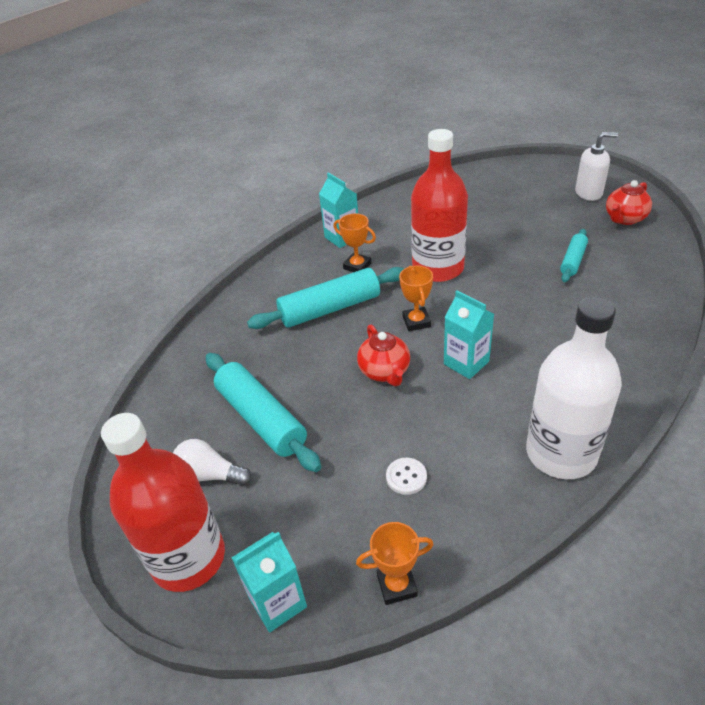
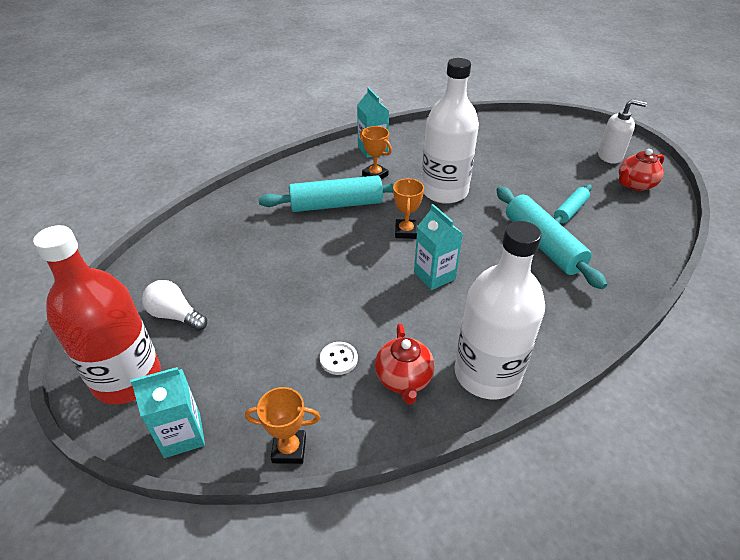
camera: 10 degrees right, 0 degrees up
turquoise rolling pin [206,353,321,472] -> turquoise rolling pin moved to [496,187,607,289]
red teapot [357,325,410,386] -> red teapot moved to [375,323,435,404]
red bottle [411,129,468,282] -> white bottle [422,58,479,204]

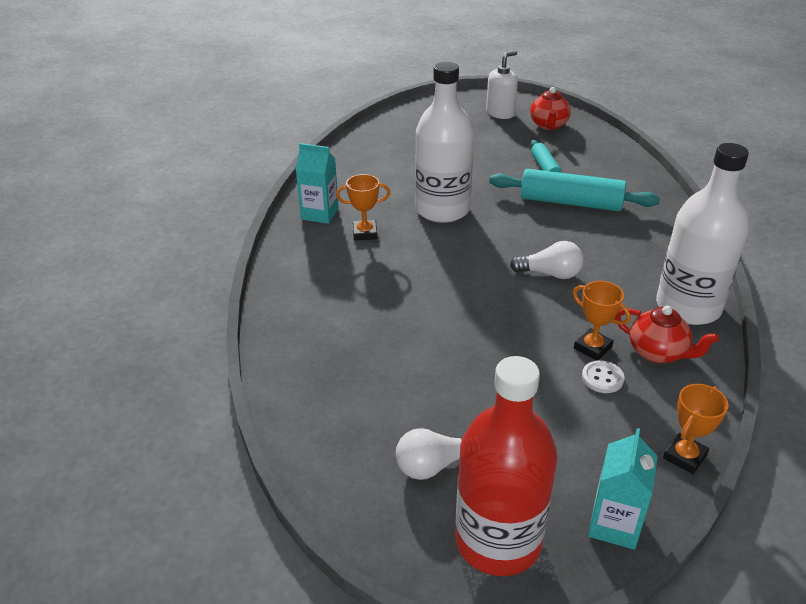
camera: 50 degrees left, 5 degrees down
turquoise rolling pin [258,175,395,212] -> none
orange trophy [393,178,424,239] -> orange trophy moved to [573,281,631,361]
turquoise carton [414,204,463,290] -> white light bulb [510,241,584,279]

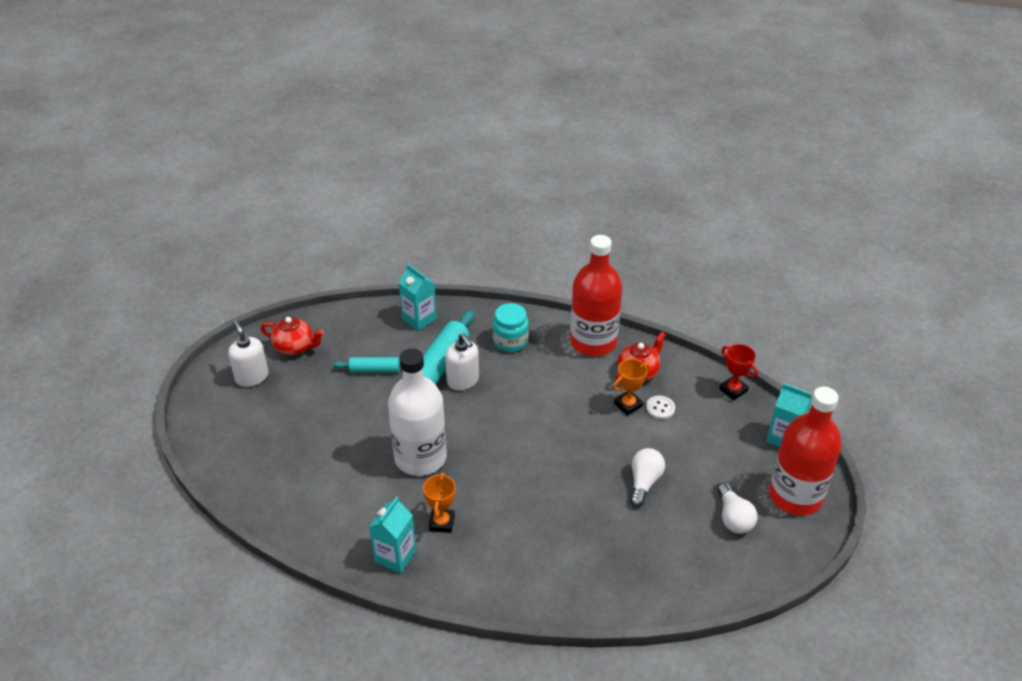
camera: 80 degrees left, 5 degrees up
white light bulb [510,241,584,279] -> white light bulb moved to [630,448,665,507]
white bottle [656,143,749,325] -> red bottle [570,235,622,356]
orange trophy [663,384,729,474] -> red trophy [719,344,758,400]
none -> turquoise carton [399,264,437,331]
none -> white soap dispenser [445,333,479,391]
none -> turquoise jar [493,303,529,352]

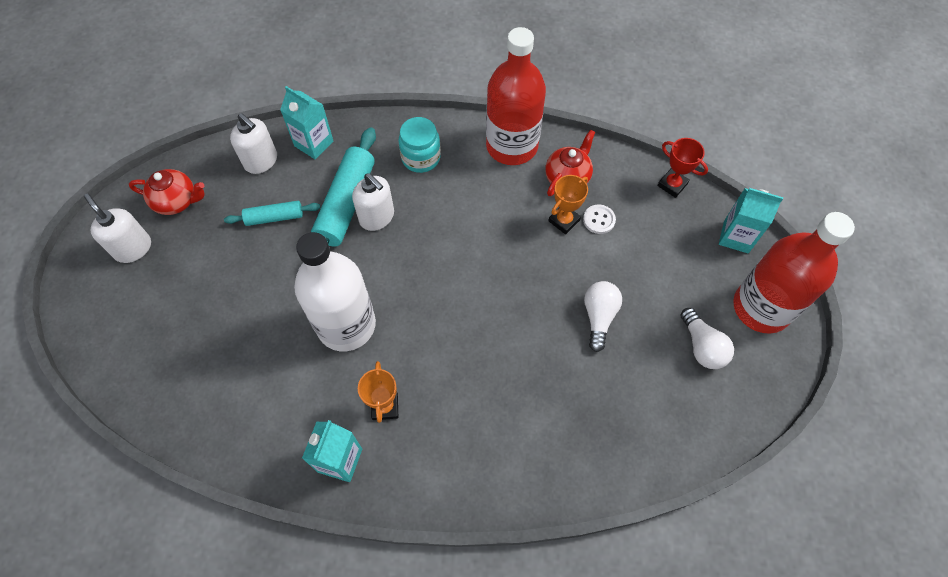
camera: 10 degrees left, 20 degrees up
none -> white soap dispenser [230,113,277,174]

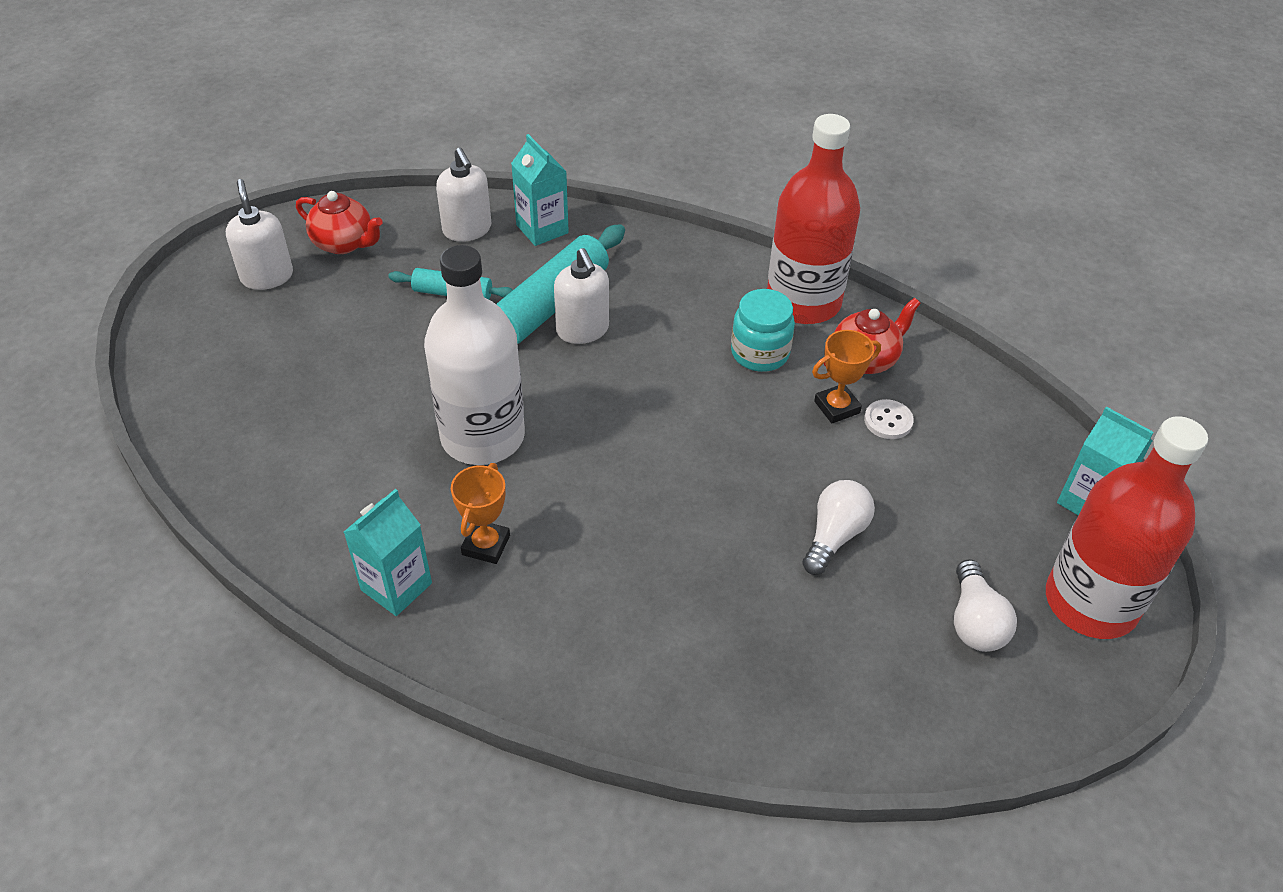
camera: 20 degrees right, 15 degrees down
turquoise jar [398,117,441,173] -> turquoise jar moved to [731,289,795,372]
red trophy [657,138,708,198] -> none

